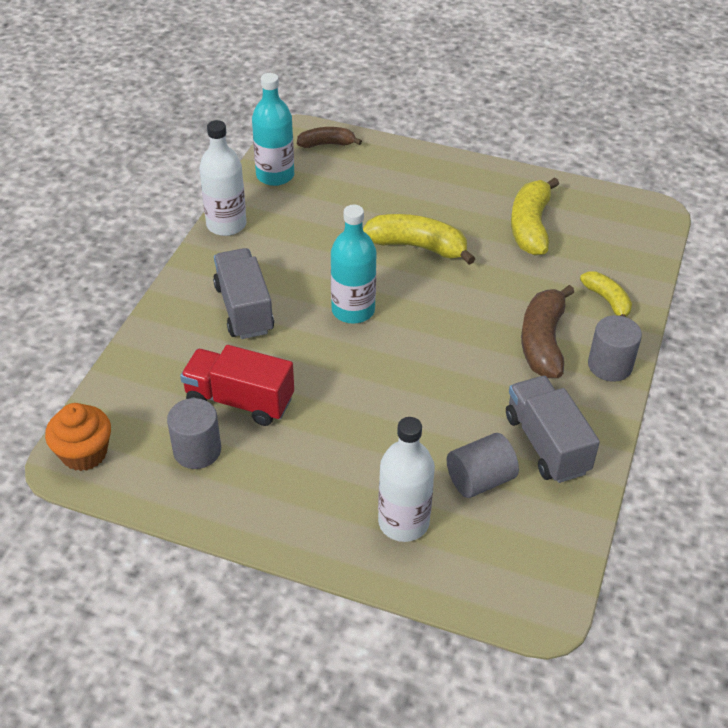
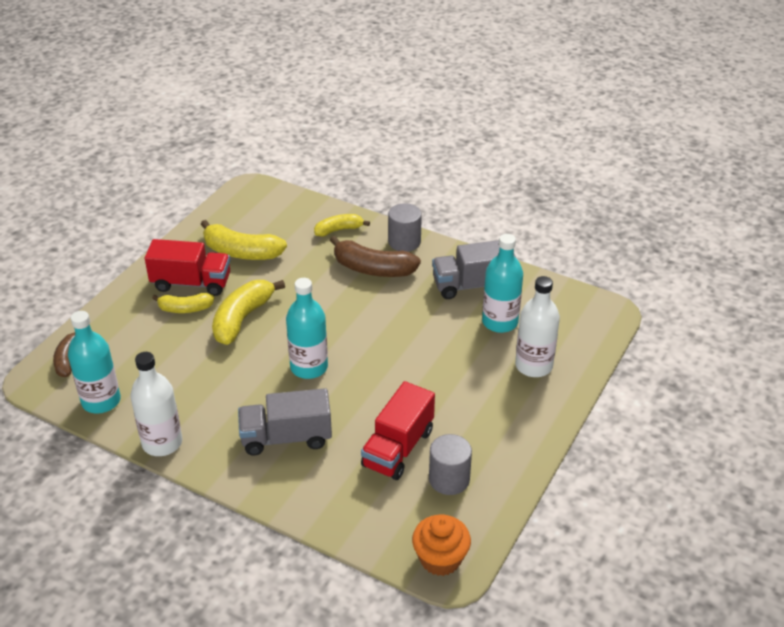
camera: 80 degrees left, 5 degrees down
grey cylinder [447,433,519,498] -> turquoise bottle [482,234,523,333]
none -> red truck [145,239,230,296]
none -> yellow banana [152,293,214,313]

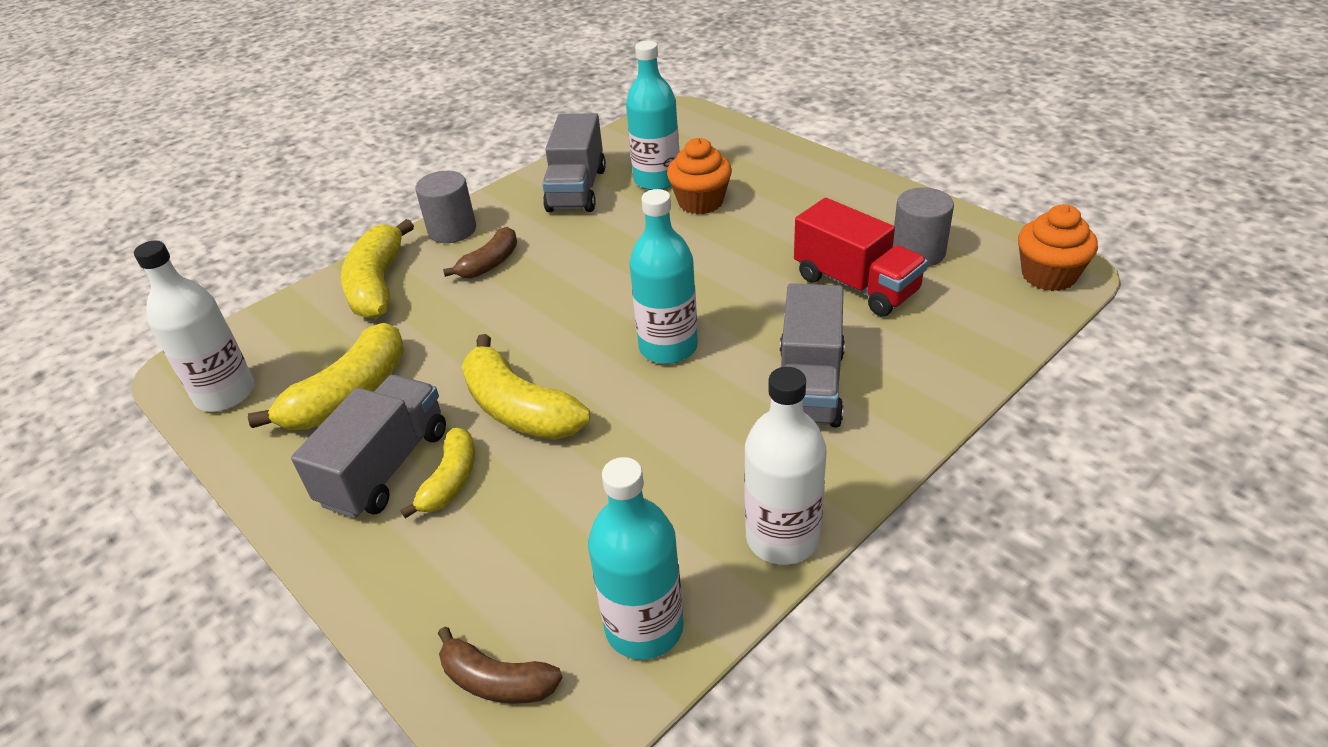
camera: 70 degrees left, 0 degrees up
red truck [145,239,230,296] -> grey truck [291,375,446,518]
yellow banana [314,214,370,237] -> yellow banana [341,219,414,319], size x1.64
brown banana [329,236,421,277] -> brown banana [443,227,517,278], size x0.61
white bottle [515,276,560,377] -> white bottle moved to [134,240,255,412]
none -> orange cupcake [667,138,732,214]

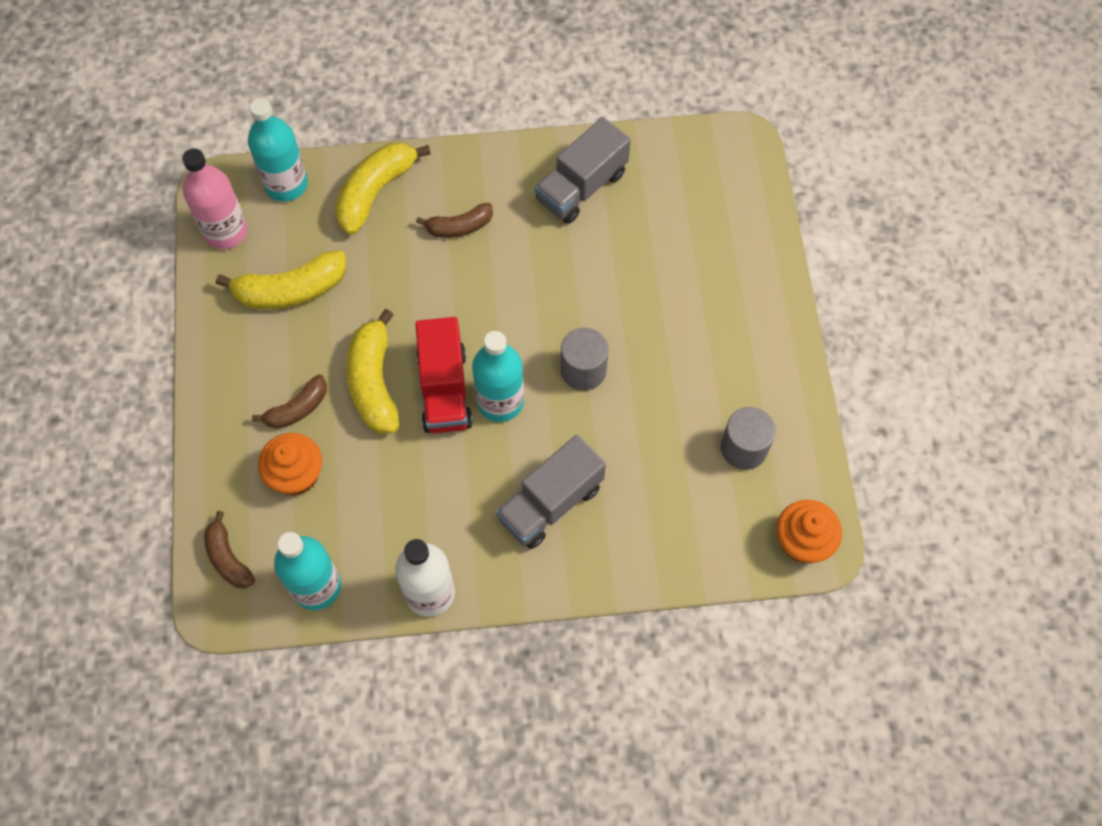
camera: 35 degrees right, 25 degrees up
white bottle [134,240,255,412] -> pink bottle [182,148,248,249]
grey truck [291,375,446,518] -> none
yellow banana [401,428,475,519] -> brown banana [252,374,327,429]
grey cylinder [415,171,476,243] -> grey cylinder moved to [561,328,608,391]
turquoise bottle [626,41,679,190] -> turquoise bottle moved to [248,98,308,202]
orange cupcake [667,138,732,214] -> orange cupcake moved to [258,433,322,496]
red truck [794,198,928,316] -> red truck moved to [415,317,473,433]

